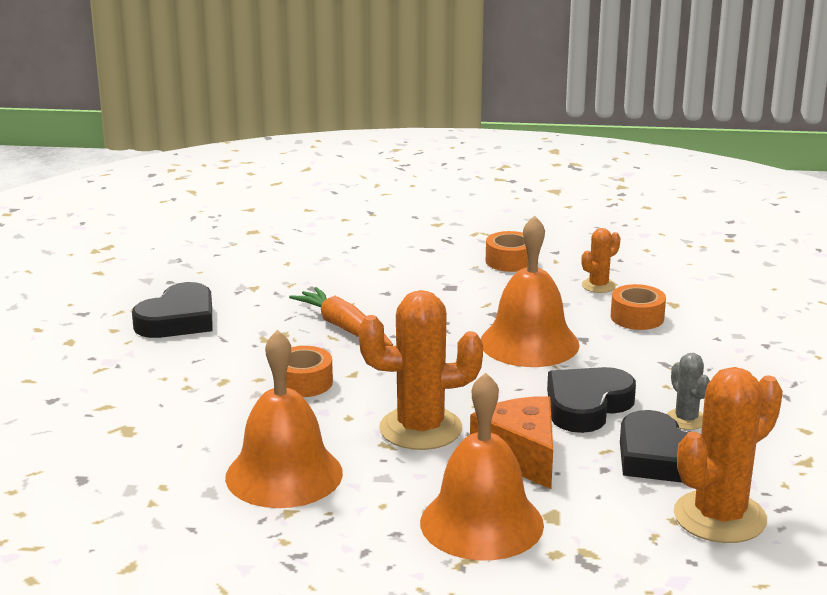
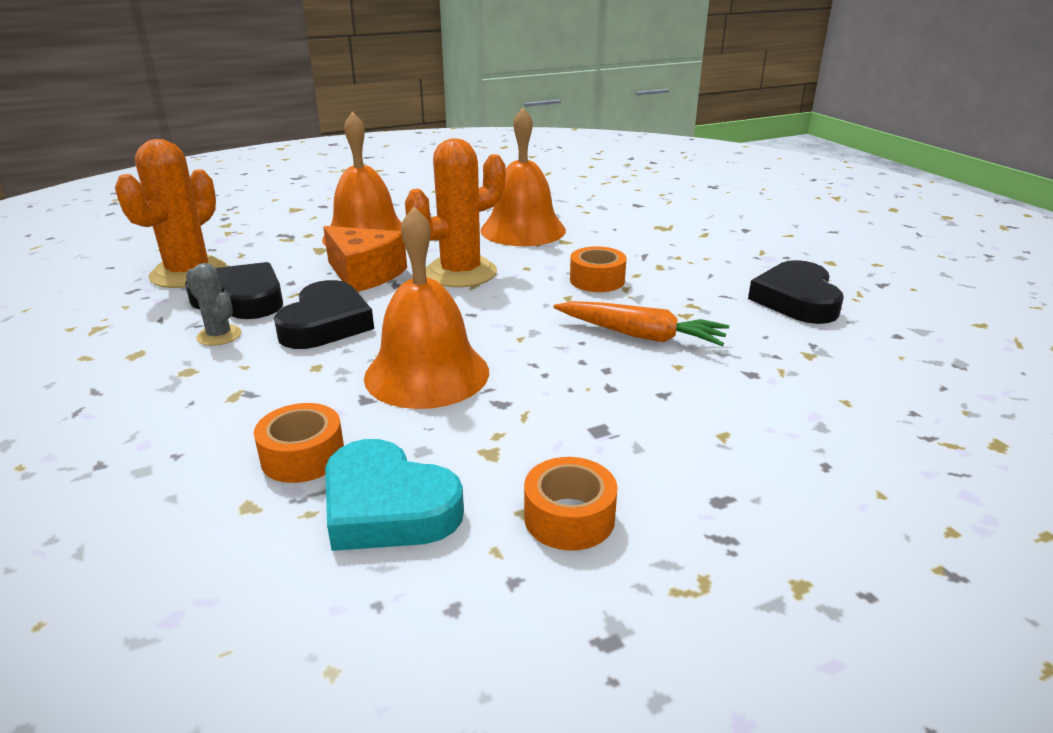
camera: 150 degrees right, 5 degrees up
orange cactus [582,228,620,293] -> turquoise heart [325,439,464,551]

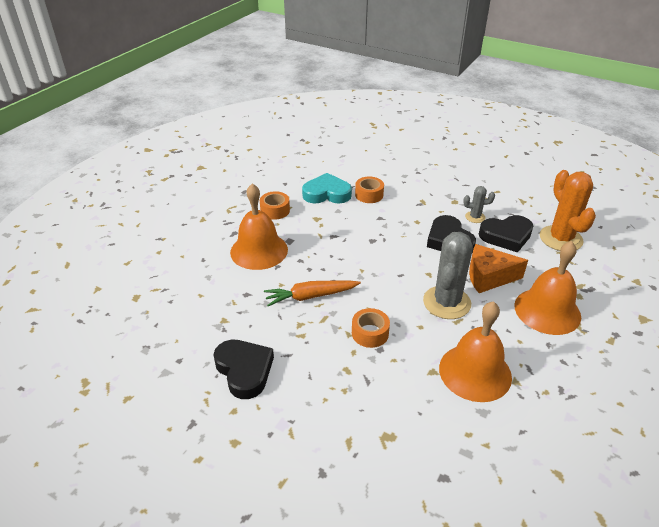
camera: 145 degrees right, 10 degrees up
orange bell [364,207,489,409] -> orange bell moved to [230,183,288,270]
orange cactus [405,138,506,287] -> grey cactus [423,232,473,319]

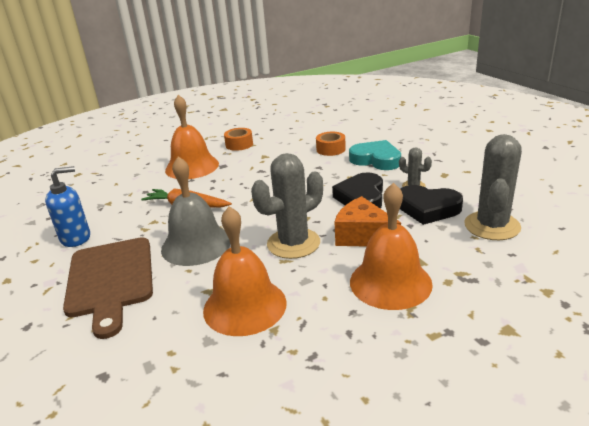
camera: 35 degrees right, 10 degrees down
black heart [214,340,274,399] -> blue soap dispenser [45,166,90,247]
turquoise heart [302,173,352,203] -> turquoise heart moved to [349,140,401,170]
orange tape [352,308,390,348] -> grey bell [161,156,230,266]
orange cactus [540,170,596,251] -> grey cactus [464,134,522,240]
none -> brown cutting board [63,237,153,339]

